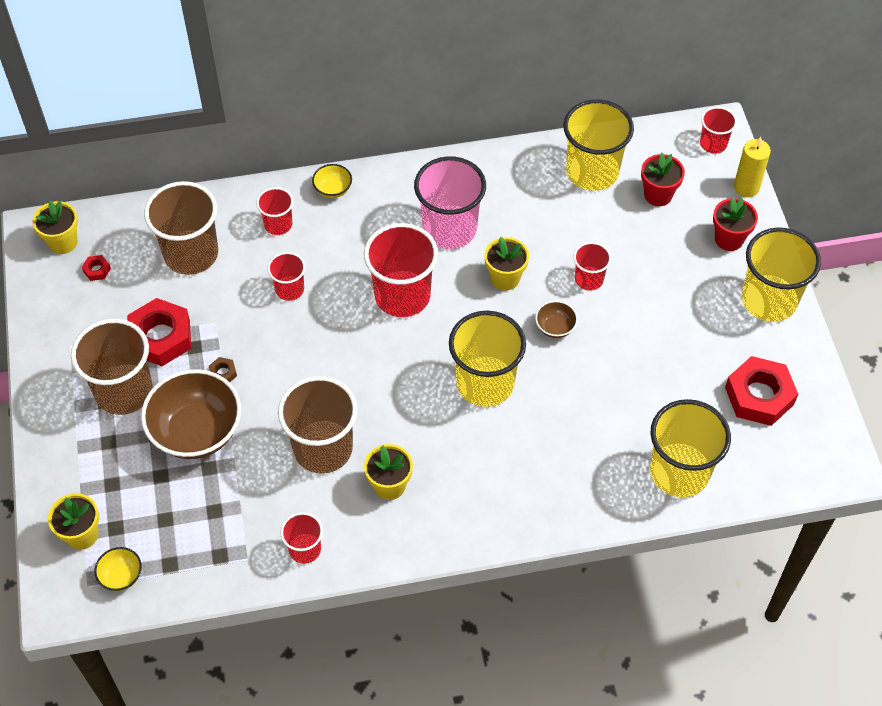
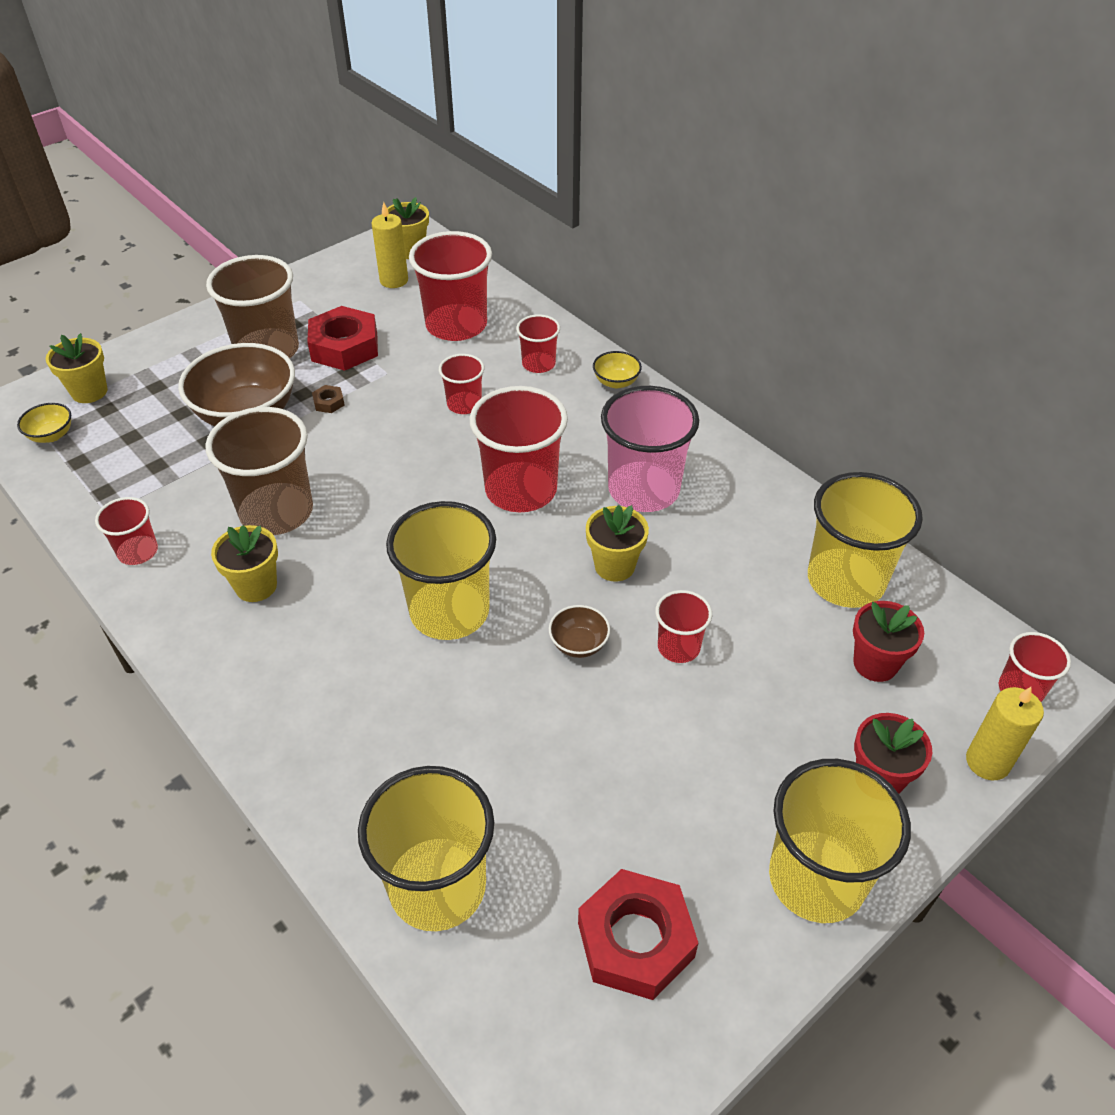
camera: 60 degrees right, 10 degrees down
red nut [82,255,111,281] -> yellow candle [371,202,408,288]
brown cup [144,181,218,275] -> red cup [409,231,492,341]

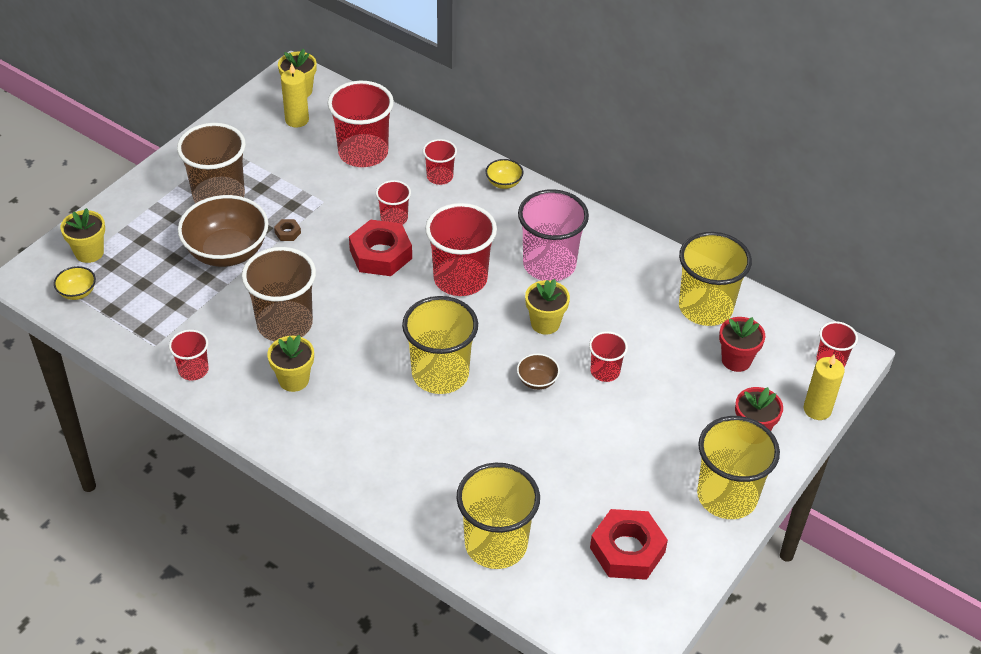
camera: 15 degrees left, 0 degrees up
red nut [307,306,378,371] -> red nut moved to [349,219,412,276]

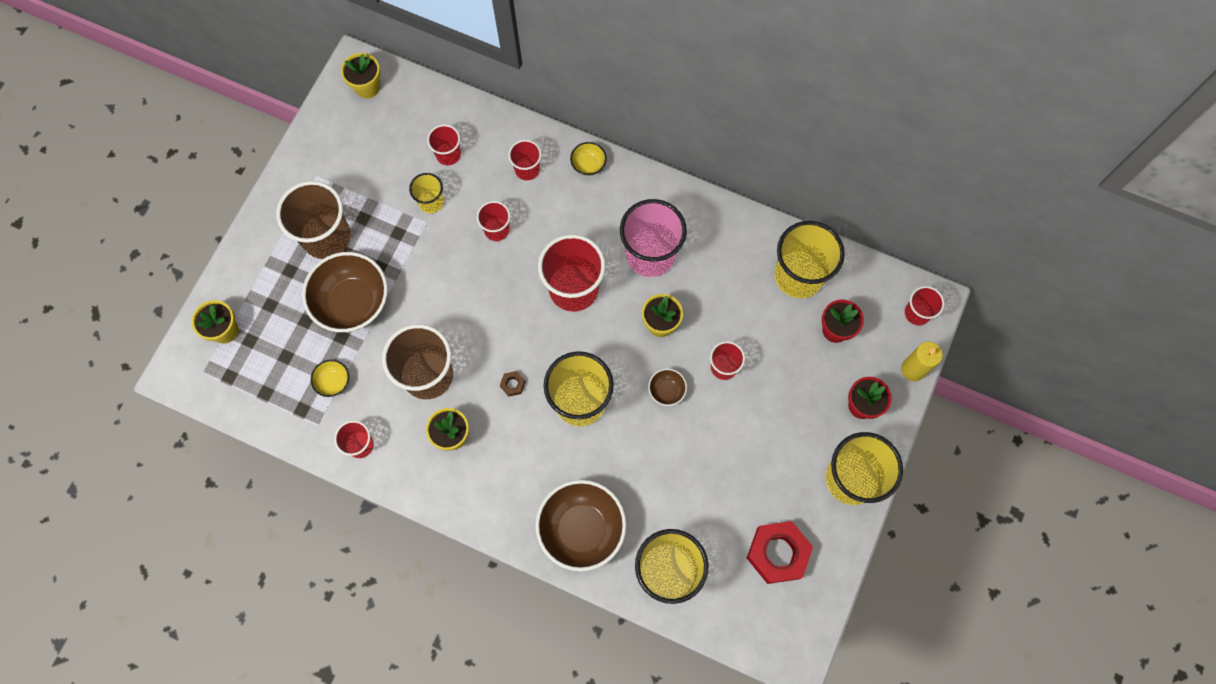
camera: 10 degrees left, 25 degrees up
yellow bowl [54,266,96,300] -> yellow bowl moved to [311,360,349,397]
brown nut [274,219,301,241] -> brown nut moved to [500,371,525,396]
yellow candle [281,63,309,128] -> none
red cup [328,81,394,167] -> red cup [427,124,461,165], size x0.52
red nut [349,219,412,276] -> none
none -> yellow cup [409,173,444,213]
none -> brown bowl [535,480,626,571]

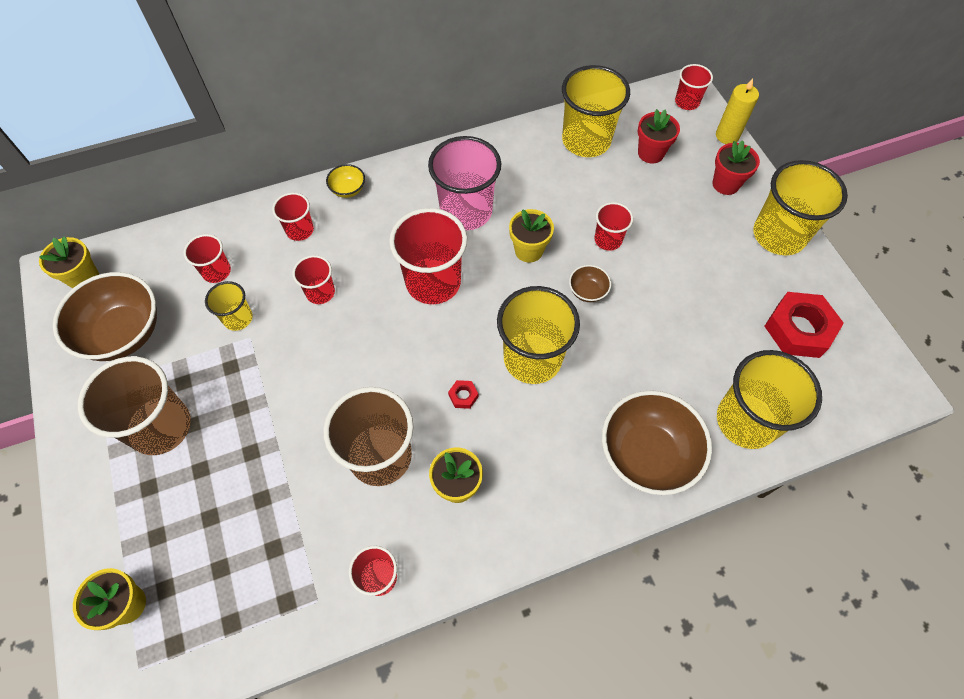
camera: 45 degrees left, 10 degrees down
brown bowl [302,252,388,332] -> brown bowl moved to [53,272,157,361]
yellow bowl [311,360,349,397] -> none
brown nut [500,371,525,396] -> red nut [448,380,478,409]

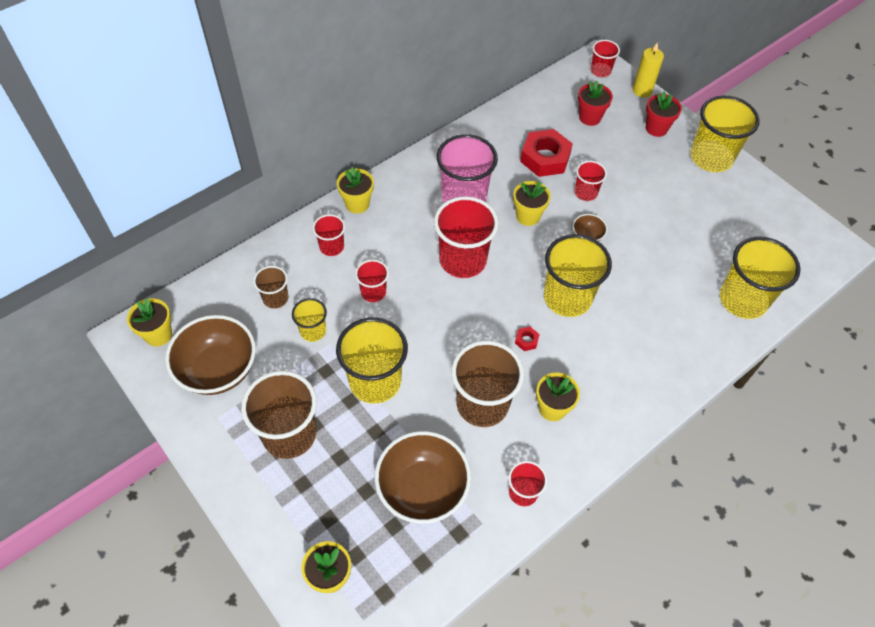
camera: 20 degrees left, 5 degrees down
red cup [184,234,231,283] -> brown cup [253,266,288,309]
yellow bowl [326,164,365,198] -> yellow flower pot [337,167,374,214]
yellow cup [562,65,630,157] -> yellow cup moved to [336,317,408,404]
brown bowl [602,390,712,495] -> brown bowl moved to [375,431,471,524]
red nut [764,292,844,358] -> red nut moved to [520,129,573,177]

